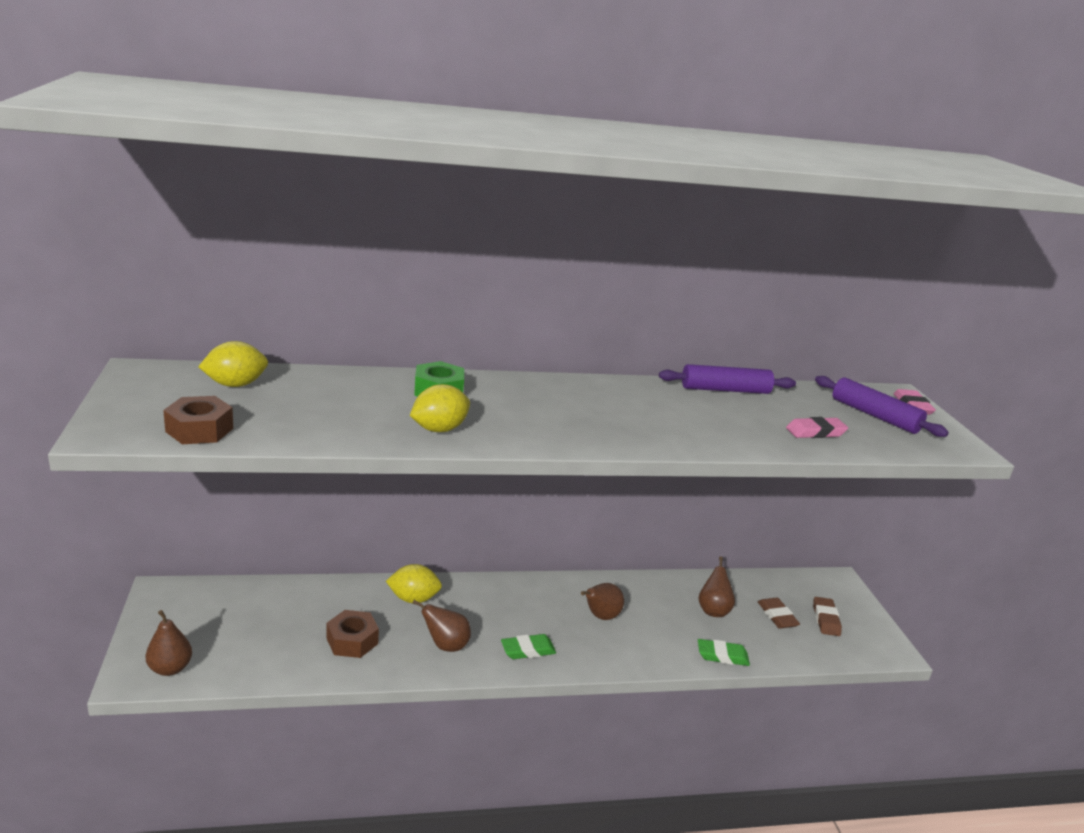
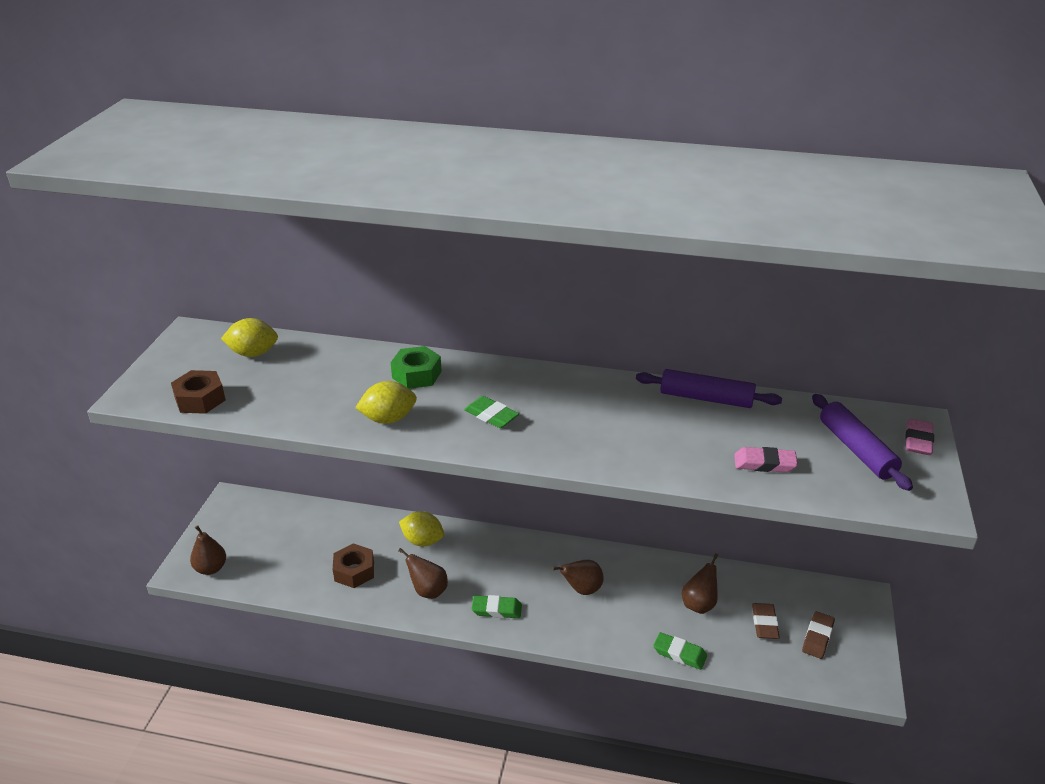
camera: 25 degrees right, 10 degrees up
none -> green eraser [464,396,519,428]

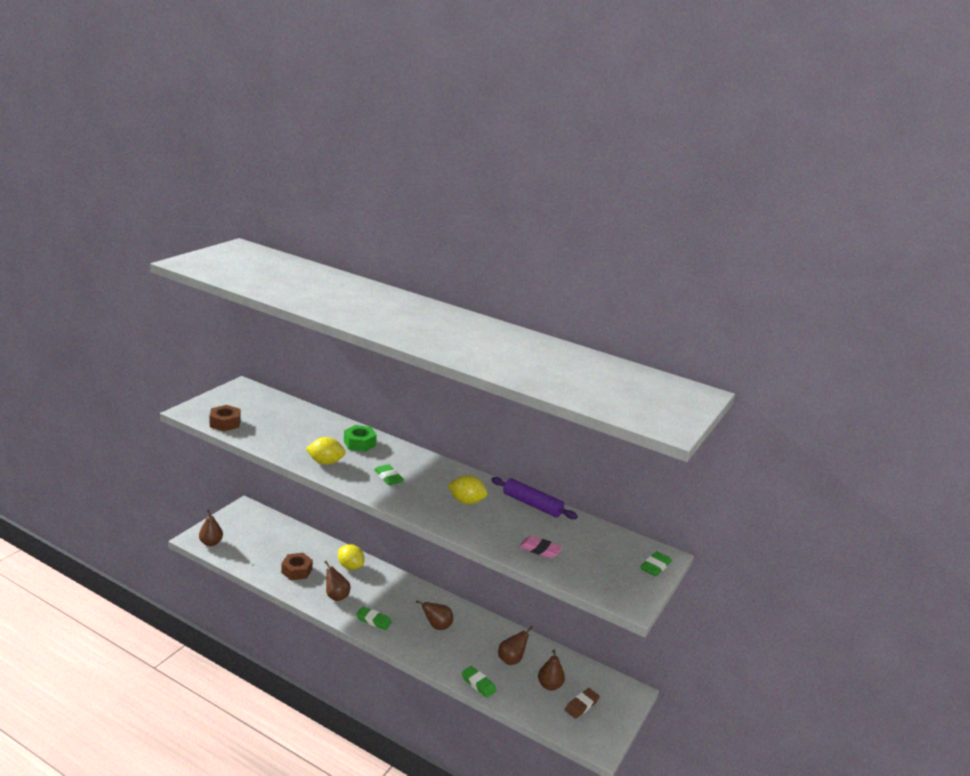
camera: 15 degrees right, 10 degrees down
yellow lemon [221,318,278,357] -> yellow lemon moved to [448,475,488,504]
brown eraser [752,603,780,639] -> brown pear [538,650,565,690]
purple rolling pin [812,394,913,491] -> none
pink eraser [905,419,934,455] -> green eraser [640,551,672,576]

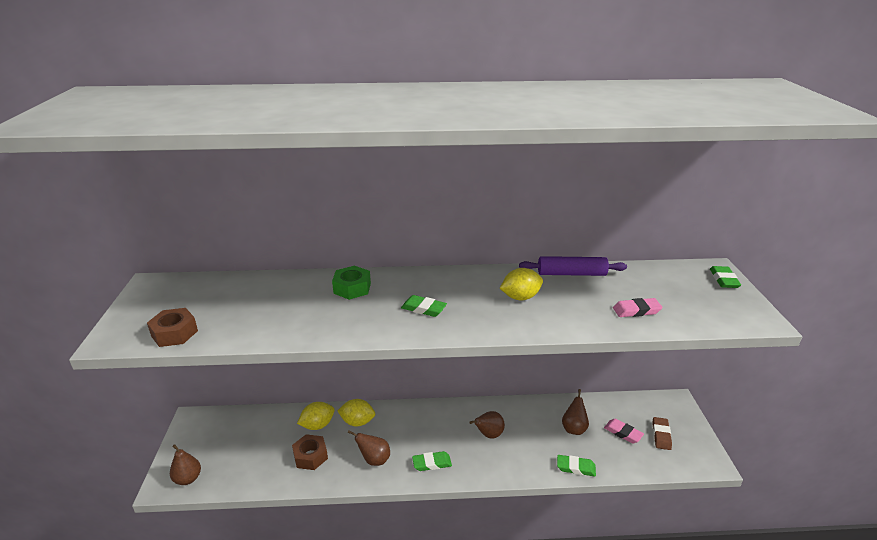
camera: 30 degrees left, 5 degrees up
yellow lemon [306,437,346,465] -> yellow lemon moved to [297,402,334,430]
brown pear [538,650,565,690] -> pink eraser [604,419,644,443]

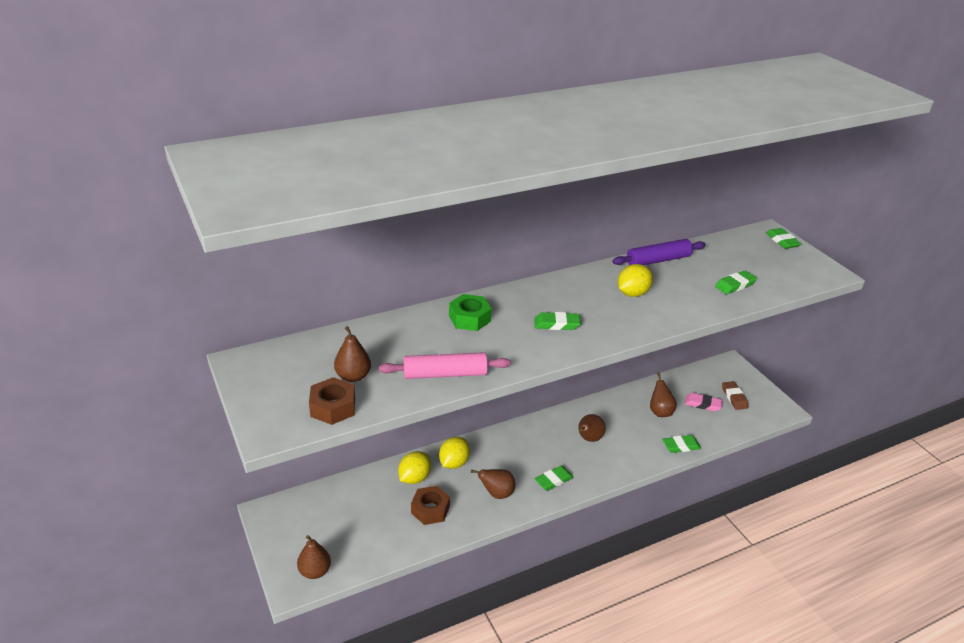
camera: 25 degrees left, 5 degrees up
yellow lemon [337,399,375,427] -> yellow lemon turned 45 degrees counterclockwise [439,437,470,469]
pink eraser [613,298,663,317] -> green eraser [715,270,757,294]
none -> brown pear [334,326,371,382]
none -> pink rolling pin [379,352,511,379]

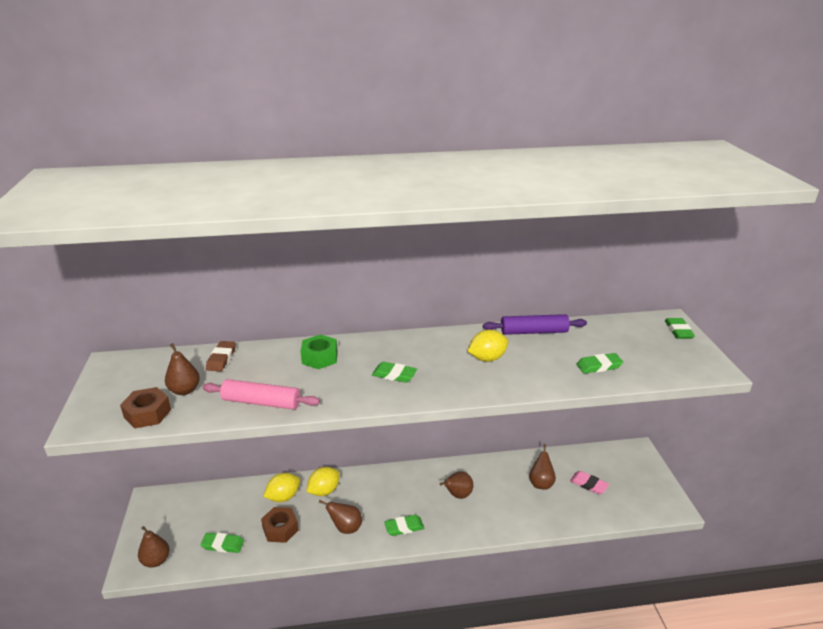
camera: 20 degrees right, 5 degrees down
green eraser [662,435,701,453] -> green eraser moved to [201,533,244,553]
brown eraser [722,381,748,410] -> brown eraser moved to [206,341,236,372]

